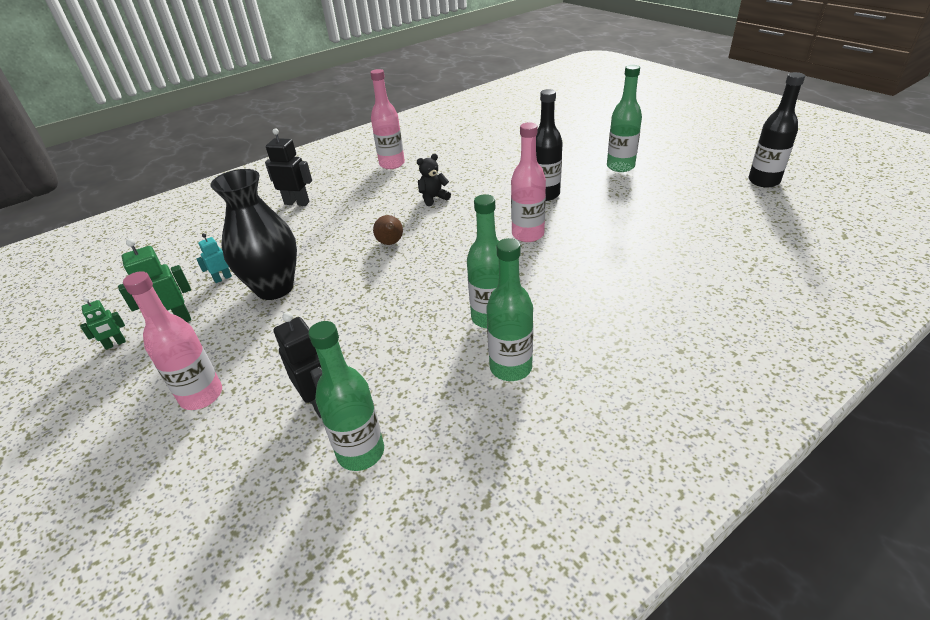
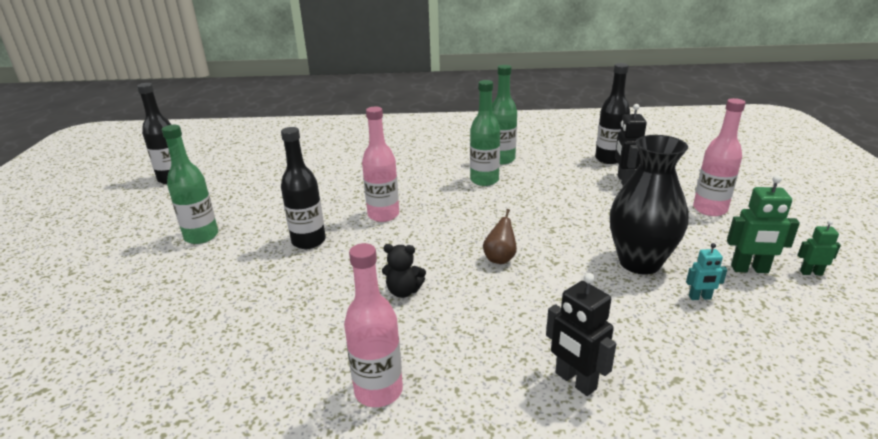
camera: 145 degrees left, 10 degrees down
green bottle [309,321,384,471] -> black bottle [595,63,630,164]

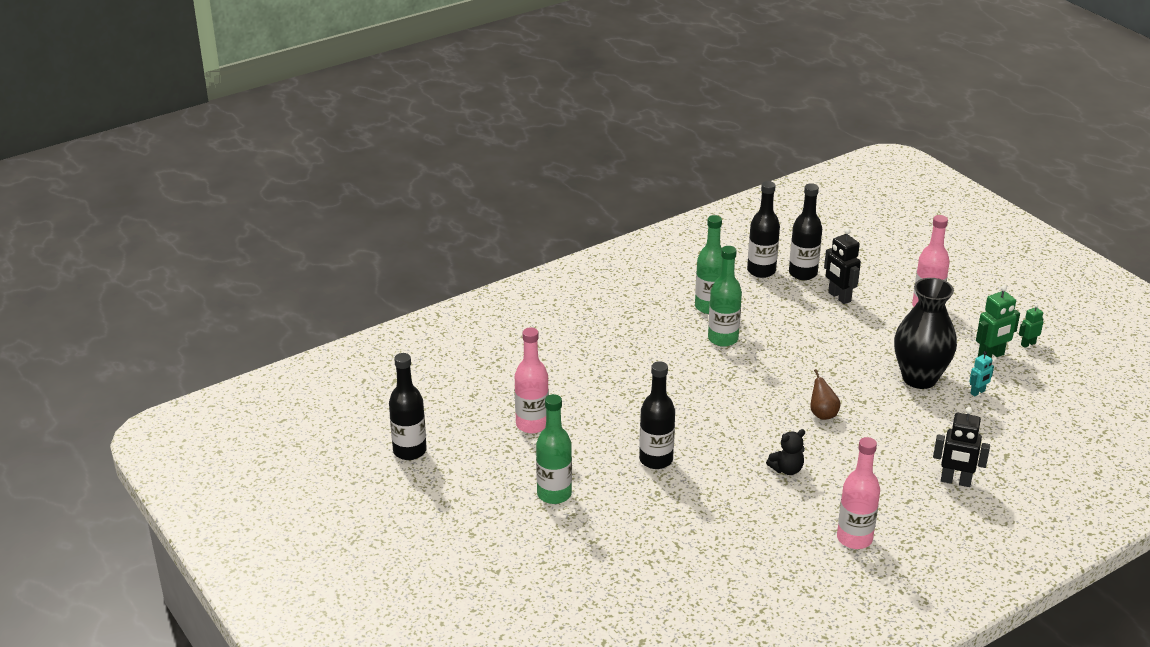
camera: 35 degrees left, 5 degrees up
pink bottle [362,107,399,222] -> pink bottle moved to [515,328,549,433]
none -> black bottle [747,181,780,278]

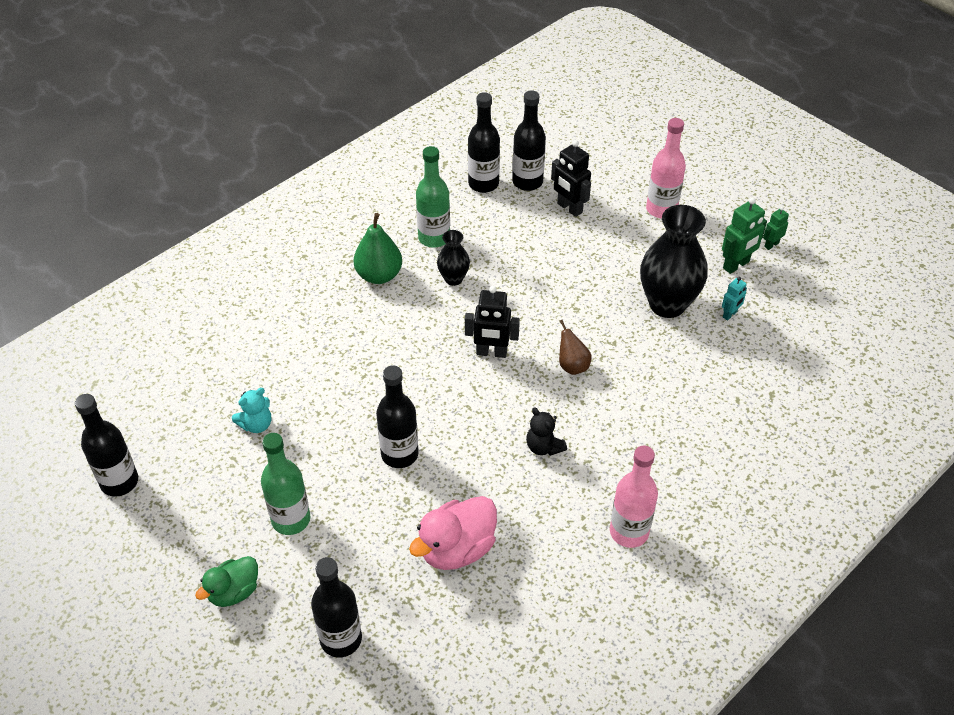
camera: 10 degrees left, 15 degrees up
pink bottle [515,328,549,433] -> turquoise teddy bear [232,388,271,433]
green bottle [708,246,742,347] -> black vase [437,230,470,286]
black teddy bear [766,429,805,475] -> black teddy bear turned 90 degrees clockwise [526,407,567,456]
black robot [933,407,990,487] -> black robot moved to [465,286,520,358]
none -> green duck [195,556,258,607]
none -> black bottle [311,557,362,657]
none -> green pear [354,213,402,284]
none -> pink duck [409,496,497,570]

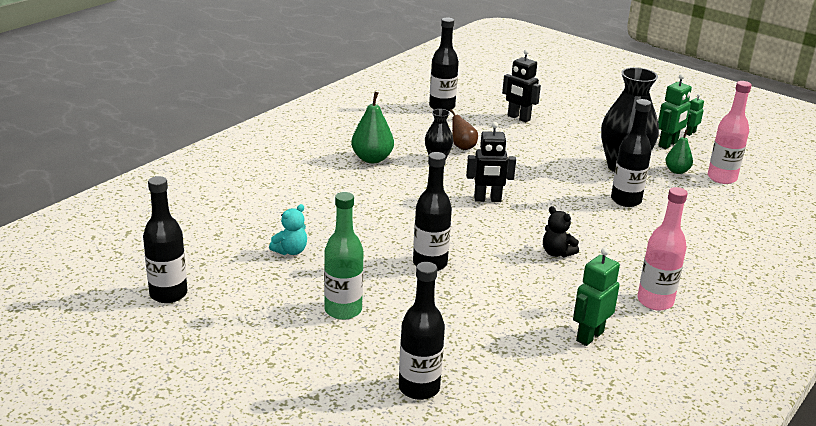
camera: 10 degrees left, 20 degrees down
green duck [195,556,258,607] -> none
pink duck [409,496,497,570] -> none
green bottle [416,146,450,248] -> none
black bottle [513,90,546,191] -> black bottle moved to [611,99,652,207]
brown pear [559,320,592,375] -> brown pear moved to [450,109,478,150]
pink bottle [646,118,686,219] -> pink bottle moved to [708,81,752,184]
turquoise robot [722,277,747,320] -> green pear [665,130,693,174]
none -> green robot [573,247,620,346]

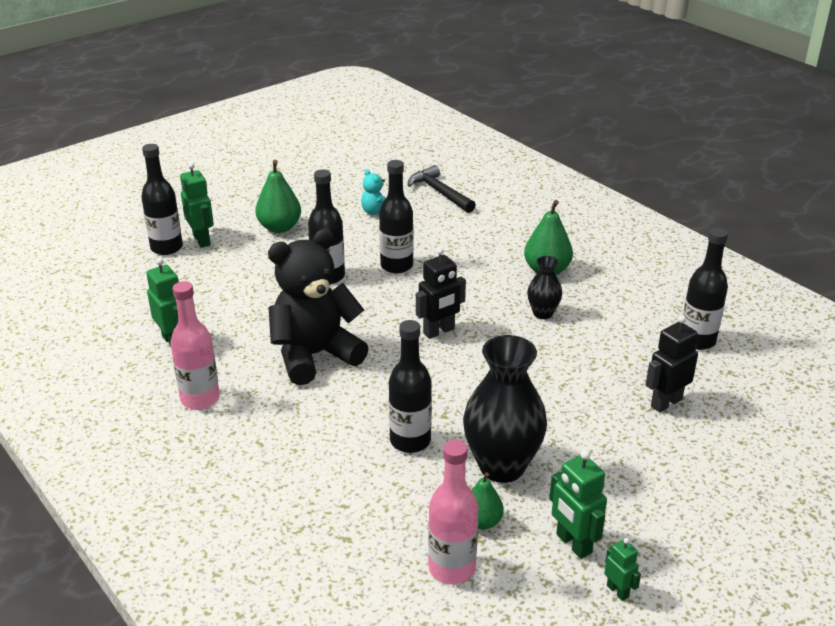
camera: 105 degrees right, 5 degrees up
black bottle [143,176,187,303] -> black bottle moved to [379,160,413,273]
green bottle [324,192,364,320] -> green pear [255,160,301,233]
brown pear [450,109,478,150] -> none
black robot [466,122,516,202] -> black robot turned 135 degrees counterclockwise [416,247,466,339]
black teddy bear [543,206,579,257] -> black teddy bear [268,229,369,385], size x2.35
none -> green robot [180,162,214,248]
none -> black hammer [408,165,476,213]

